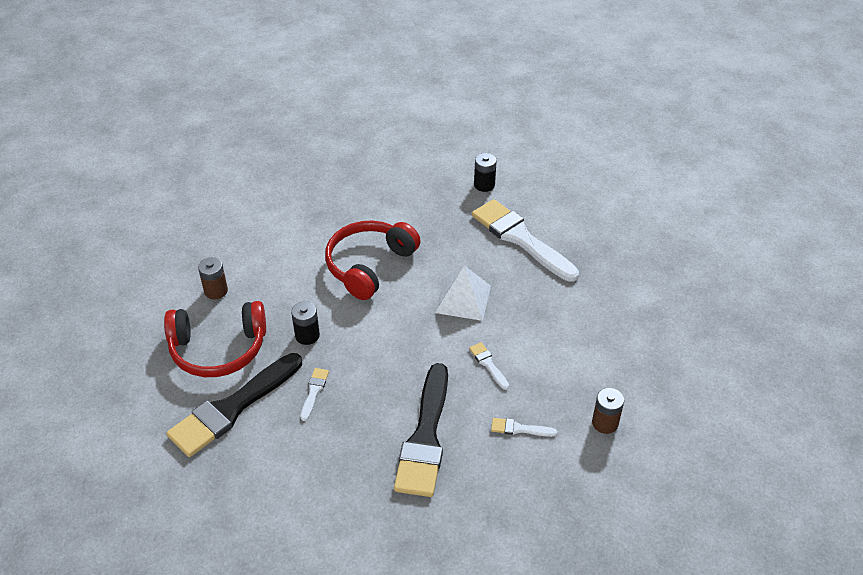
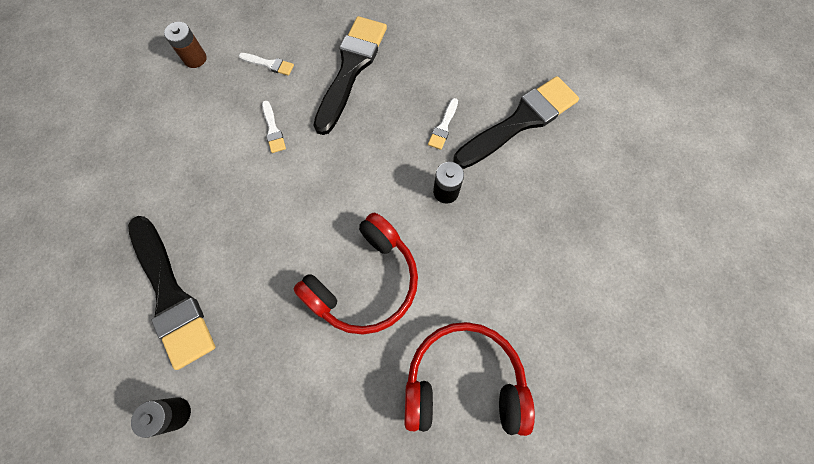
camera: 170 degrees left, 25 degrees up
red headphones [164,301,266,377] -> red headphones moved to [404,322,535,436]
brown battery [198,257,228,299] -> none
white pyramid [435,265,491,321] -> none
white brush [472,199,579,282] -> black brush [128,216,216,370]

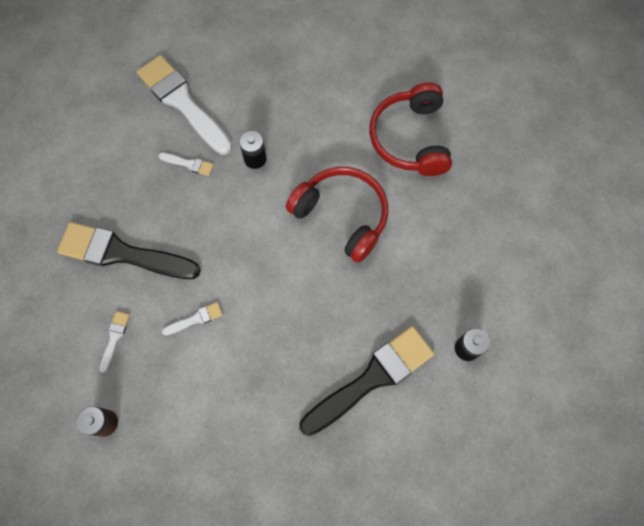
camera: 95 degrees left, 0 degrees up
black brush [453,76,579,169] -> white brush [137,55,232,155]

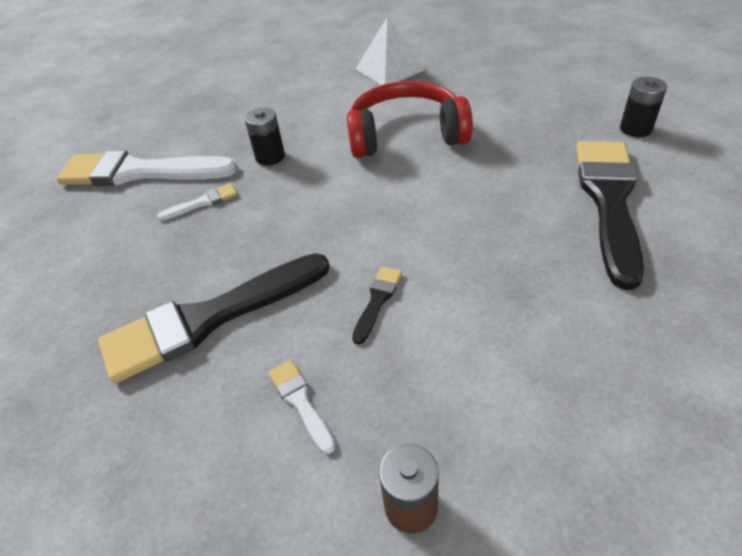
camera: 40 degrees left, 25 degrees down
white brush [162,302,223,335] -> black brush [352,266,402,345]
red headphones [369,82,452,176] -> white pyramid [356,17,426,85]

